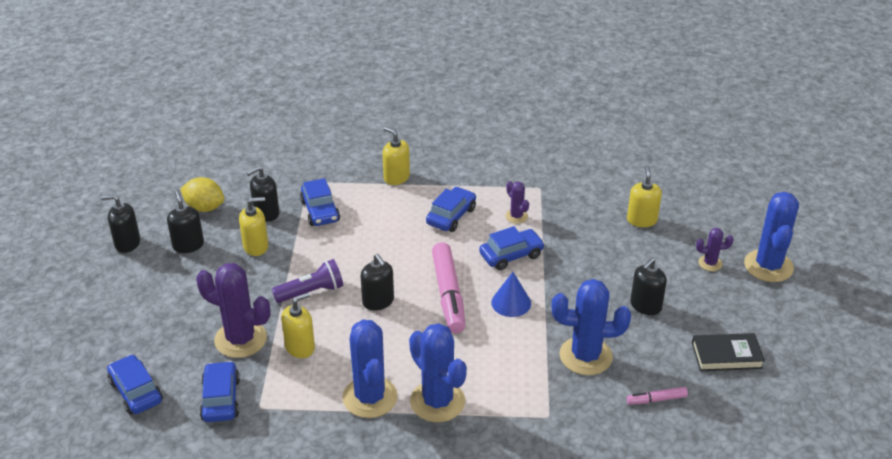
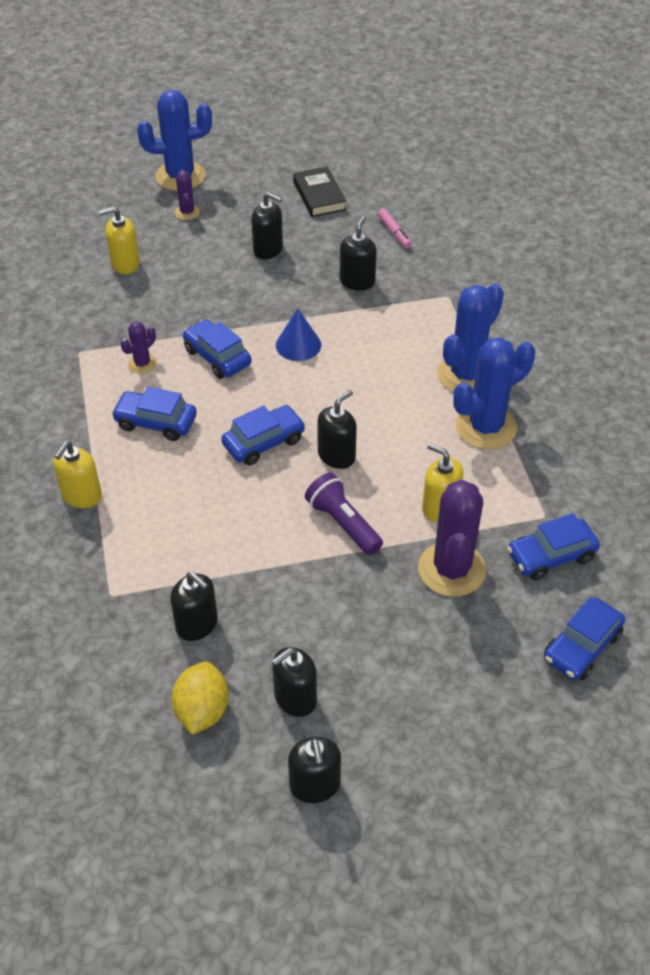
camera: 105 degrees left, 10 degrees up
yellow soap dispenser [239,197,269,256] -> none
blue car [300,178,340,226] -> blue car moved to [221,405,306,465]
pink marker [432,242,466,333] -> none
blue cactus [552,279,631,375] -> black soap dispenser [340,216,377,291]

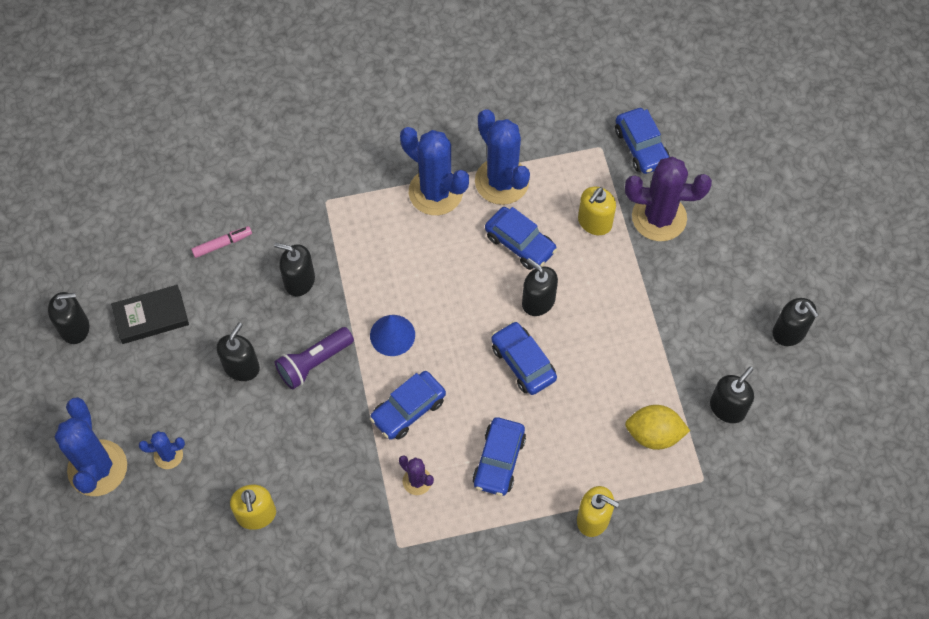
camera: 90 degrees left, 15 degrees up
yellow lemon [172,661,229,735] -> yellow lemon moved to [625,405,690,450]
purple cactus [175,170,200,220] -> blue cactus [139,431,185,469]
black soap dispenser [288,737,341,803] -> black soap dispenser moved to [48,292,89,344]
purple flashlight [305,473,383,555] -> purple flashlight moved to [275,327,354,389]
blue car [544,597,625,680] -> blue car moved to [485,207,557,270]

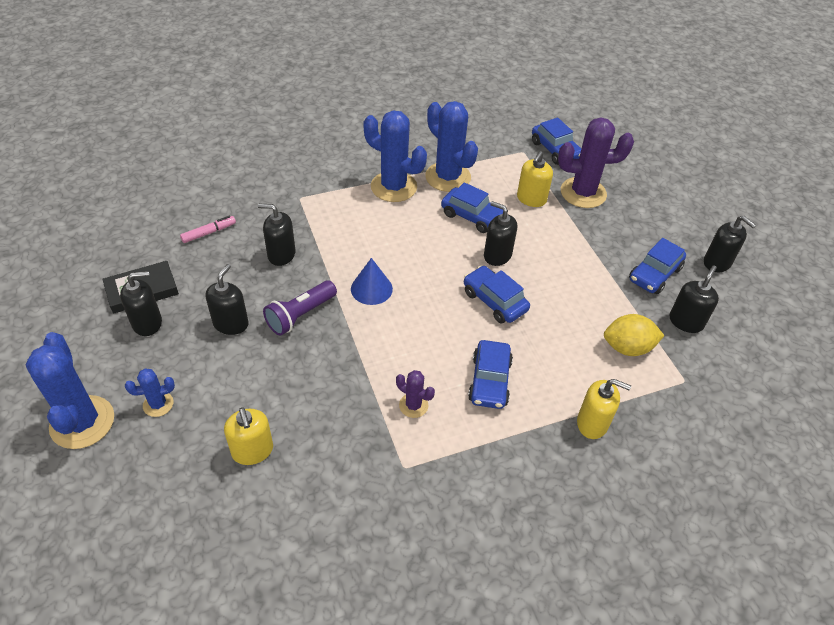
camera: 10 degrees left, 15 degrees down
black soap dispenser [48,292,89,344] -> black soap dispenser moved to [120,271,162,336]
blue car [370,371,446,440] -> blue car moved to [629,238,686,294]

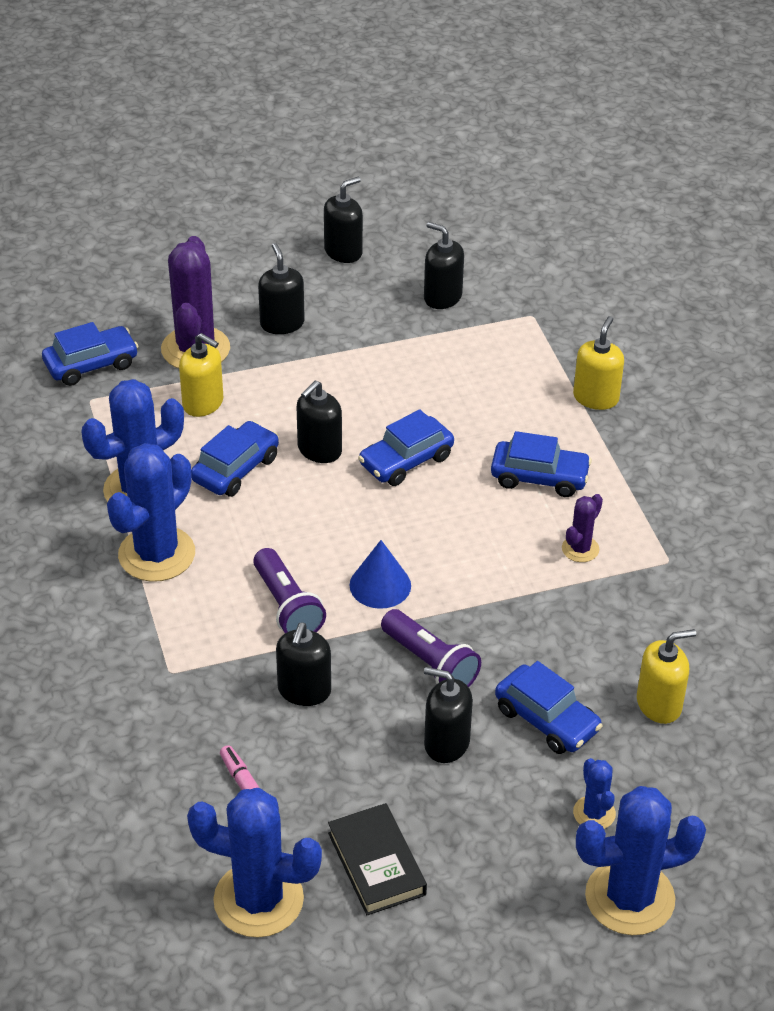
camera: 85 degrees left, 5 degrees down
black soap dispenser [120,271,162,336] -> black soap dispenser moved to [258,243,305,334]
yellow lemon [604,314,665,356] -> none
blue car [629,238,686,294] -> blue car moved to [495,661,603,754]
none -> blue cactus [187,788,322,938]
none -> purple flashlight [253,548,326,633]

